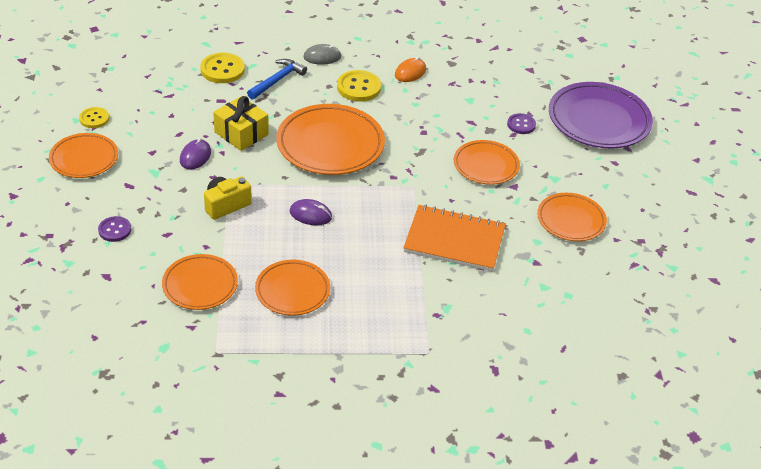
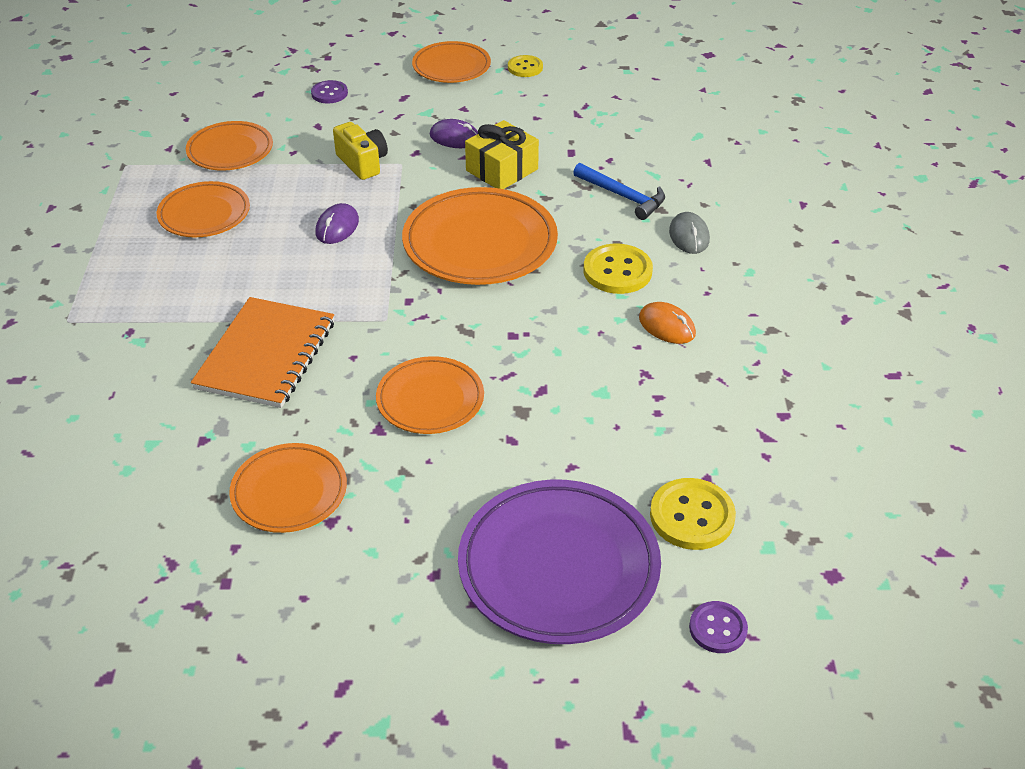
camera: 95 degrees right, 0 degrees up
yellow button [200,53,245,83] -> yellow button moved to [650,478,736,550]
purple button [507,113,536,134] -> purple button moved to [689,601,748,653]

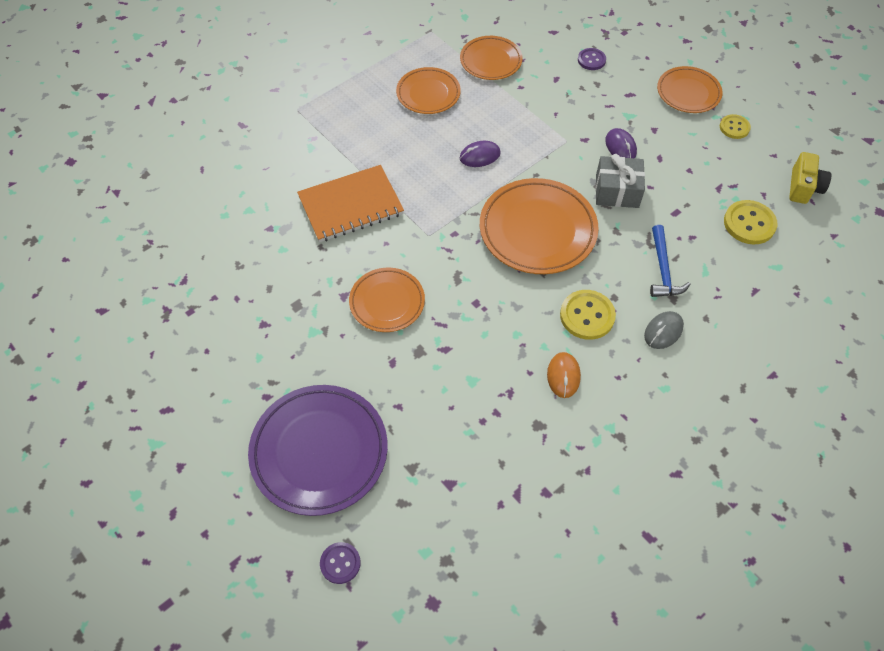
camera: 50 degrees right, 15 degrees up
orange plate [229,443,347,533] -> none
yellow camera [333,122,388,180] -> yellow camera moved to [789,152,831,204]
yellow gift [465,120,539,189] -> grey gift [596,154,645,208]
yellow button [650,478,736,550] -> yellow button moved to [724,200,778,244]

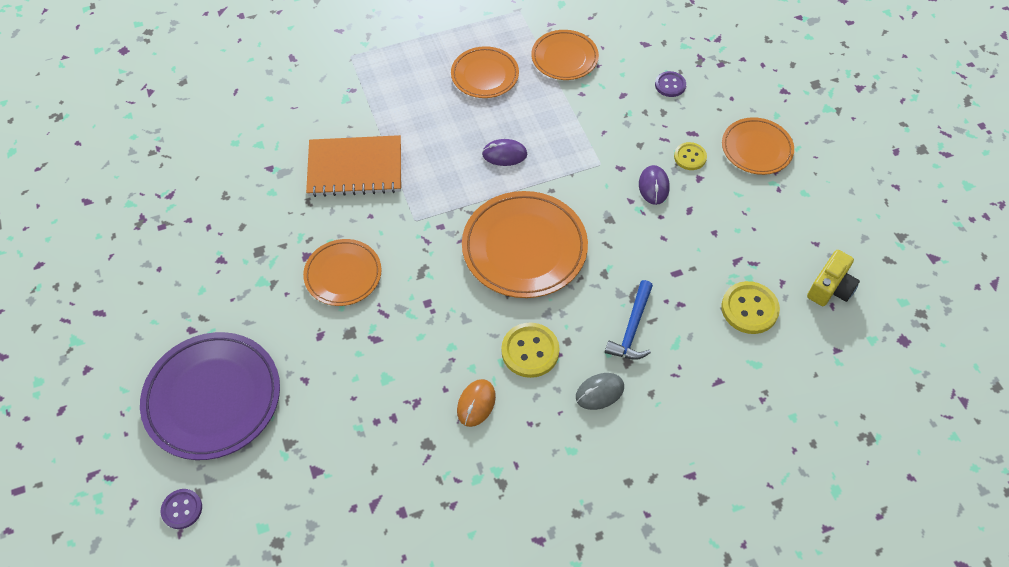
camera: 20 degrees right, 0 degrees up
grey gift [596,154,645,208] -> none
yellow button [720,114,751,139] -> yellow button moved to [674,142,707,170]

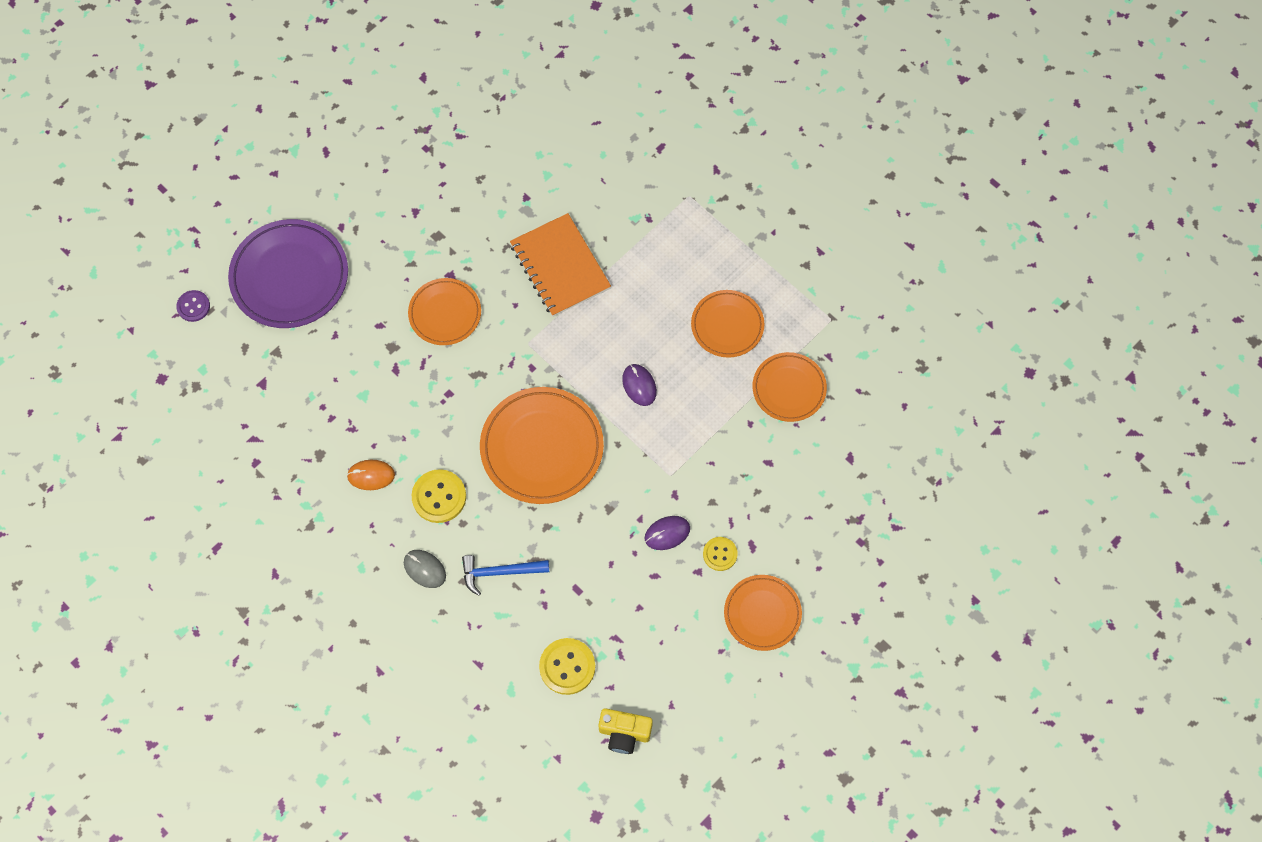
camera: 65 degrees right, 10 degrees up
purple button [655,71,686,97] -> none

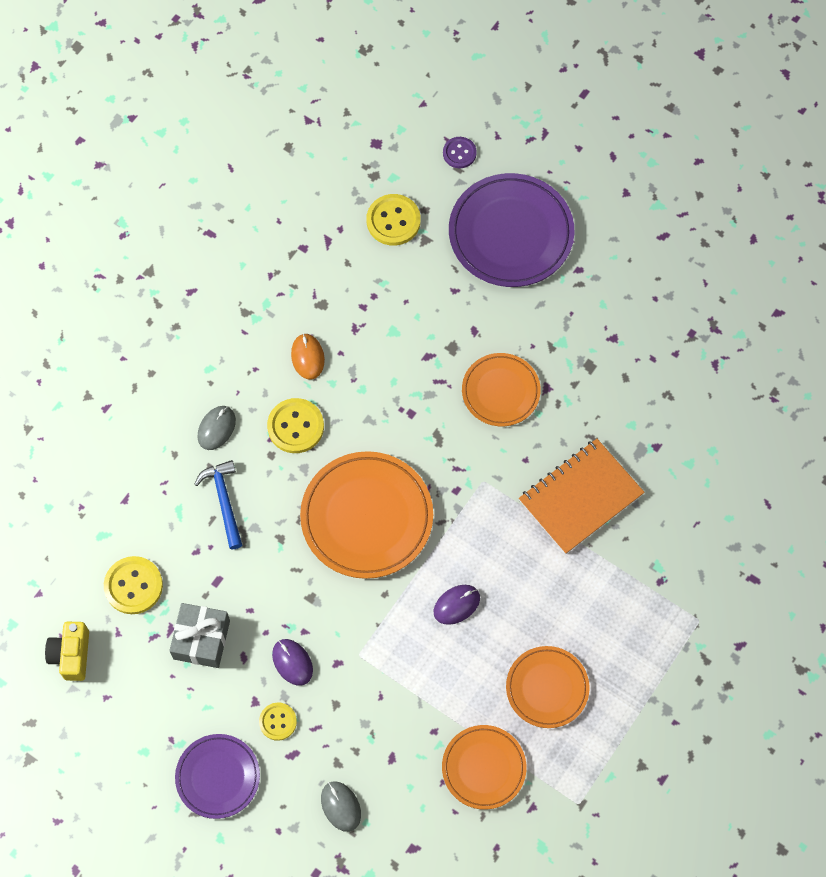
camera: 80 degrees right, 0 degrees up
orange plate [724,575,802,651] -> purple plate [175,734,260,819]
none -> grey gift [169,603,230,668]
none -> grey mouse [321,781,361,832]
none -> yellow button [366,194,421,246]

